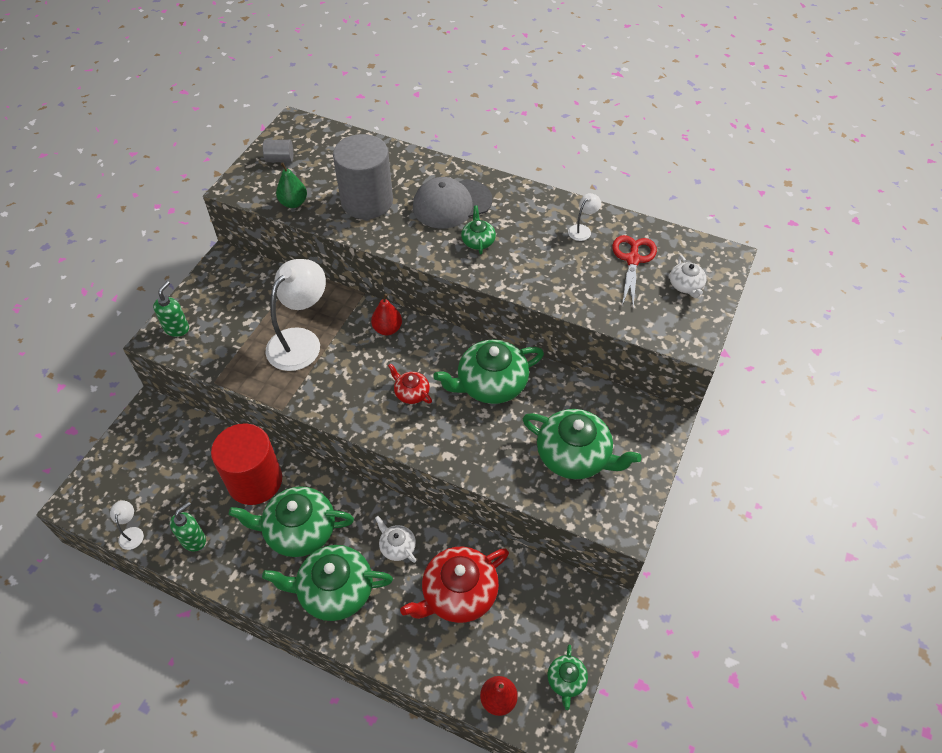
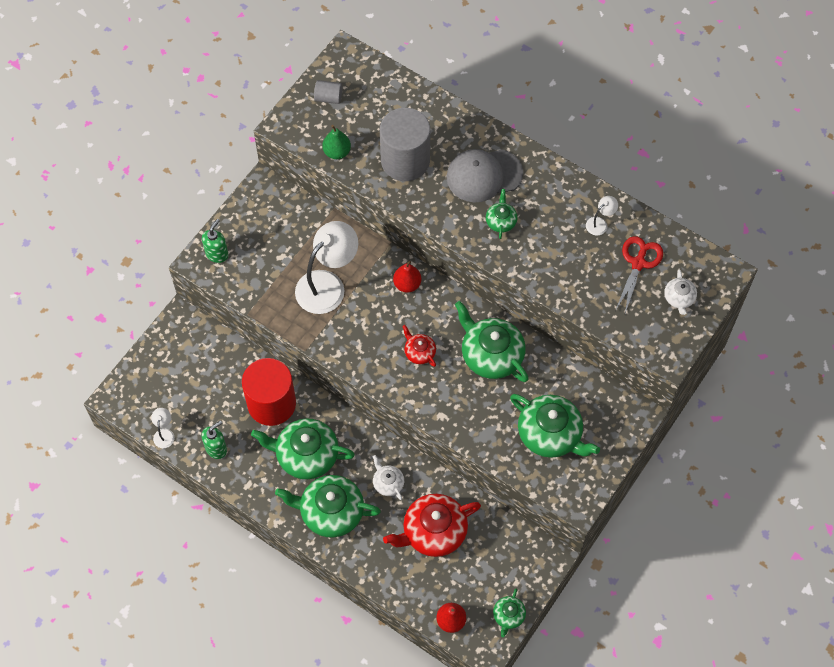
camera: 10 degrees right, 10 degrees up
green teapot [434,339,544,404] -> green teapot turned 60 degrees clockwise [455,301,529,382]

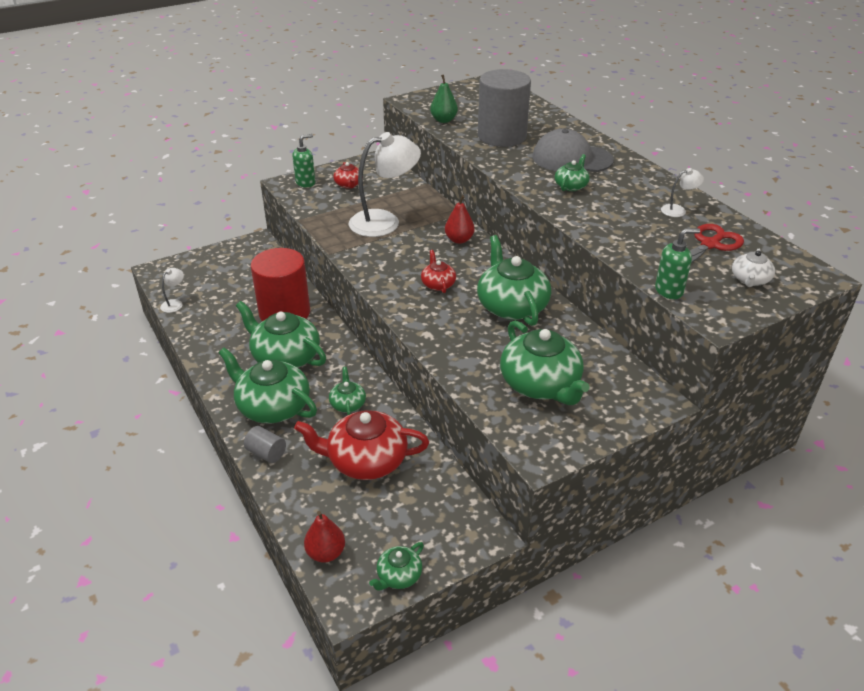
camera: 25 degrees right, 25 degrees down
green soap dispenser [202,421,227,459] -> green soap dispenser moved to [655,228,700,299]
grey cylinder [314,80,342,104] -> grey cylinder moved to [244,426,286,463]
white teapot [373,455,404,500] -> green teapot [329,367,366,415]
none -> red teapot [333,162,359,189]

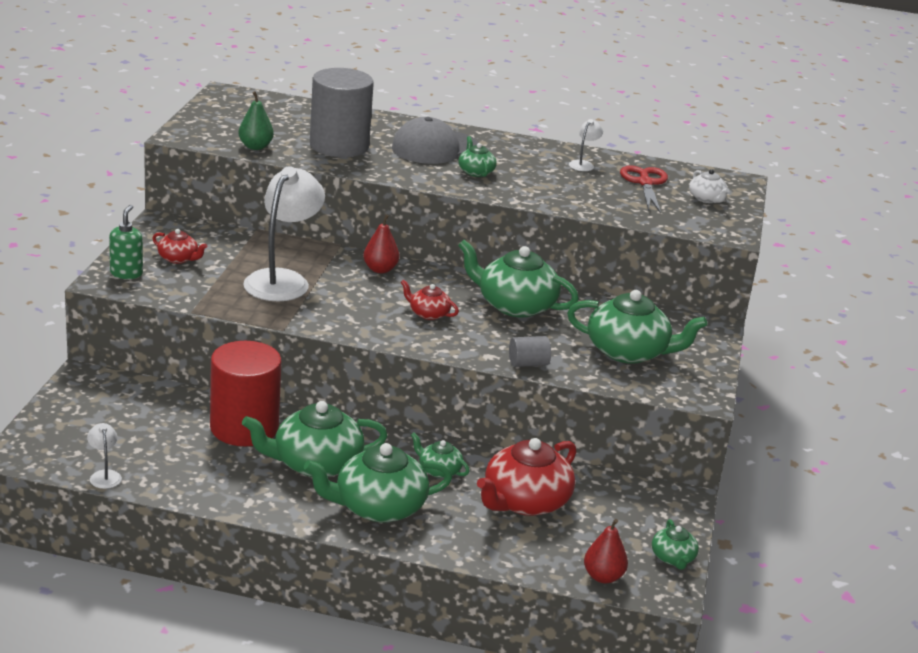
camera: 50 degrees left, 10 degrees down
grey cylinder [244,426,286,463] -> grey cylinder moved to [509,336,551,367]
green soap dispenser [655,228,700,299] -> none

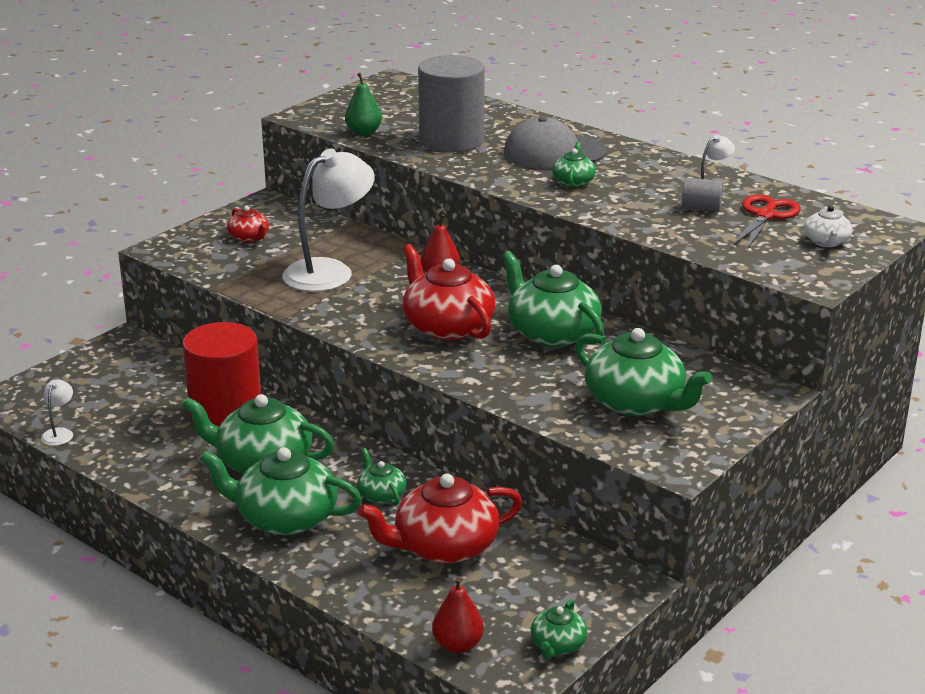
camera: 30 degrees right, 0 degrees up
green soap dispenser [109,205,143,279] -> none
red teapot [400,280,459,320] -> red teapot [403,244,495,340], size x2.00
grey cylinder [509,336,551,367] -> grey cylinder moved to [682,178,723,212]

